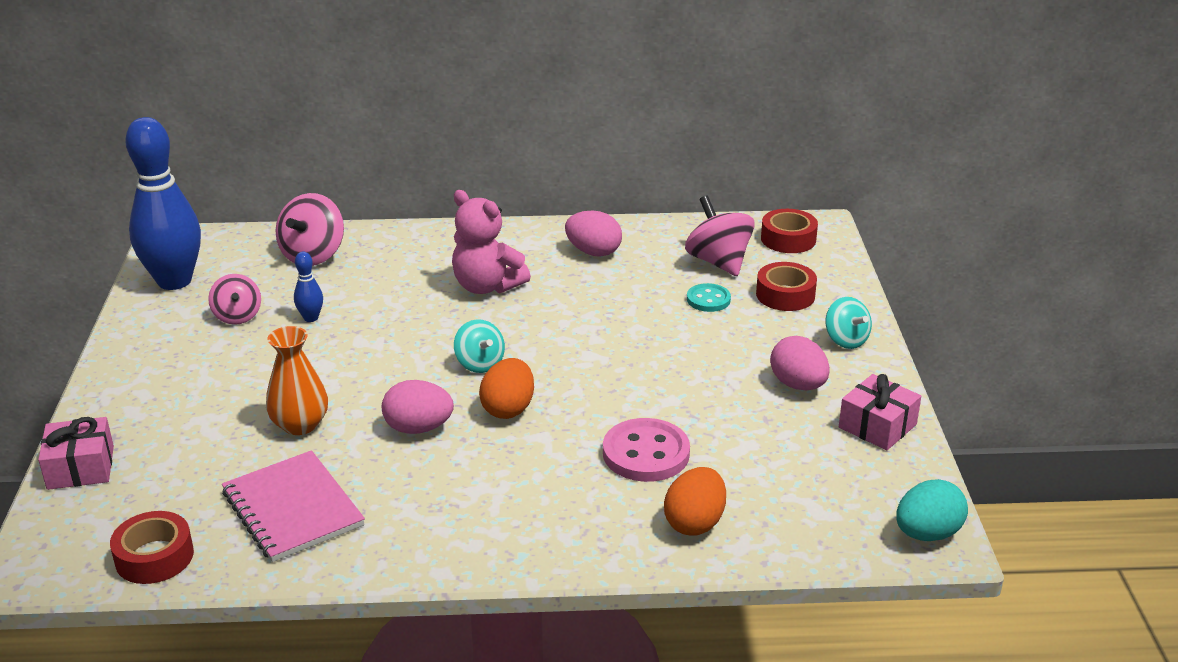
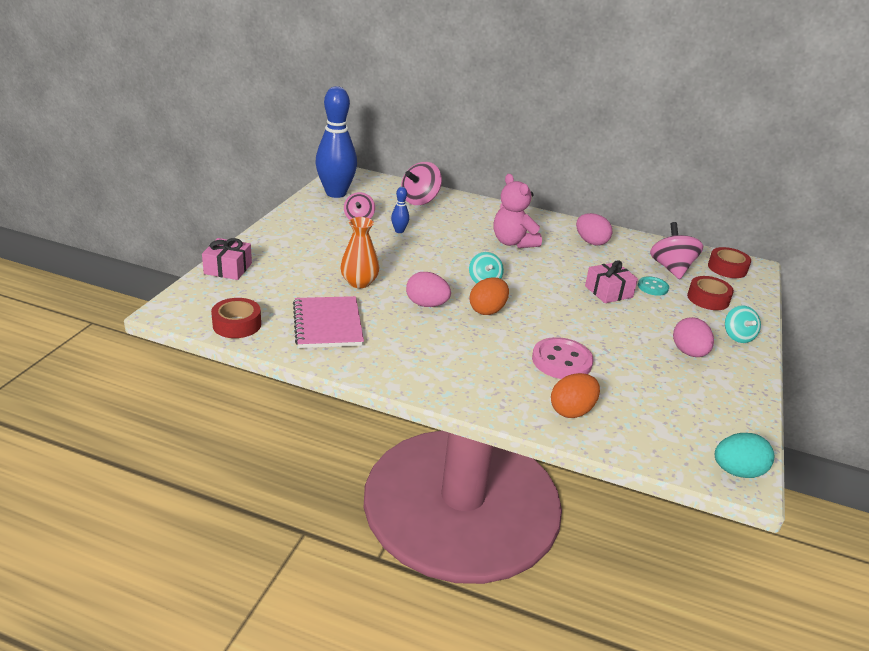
camera: 20 degrees right, 0 degrees up
pink gift [839,374,921,450] -> pink gift moved to [585,260,638,303]

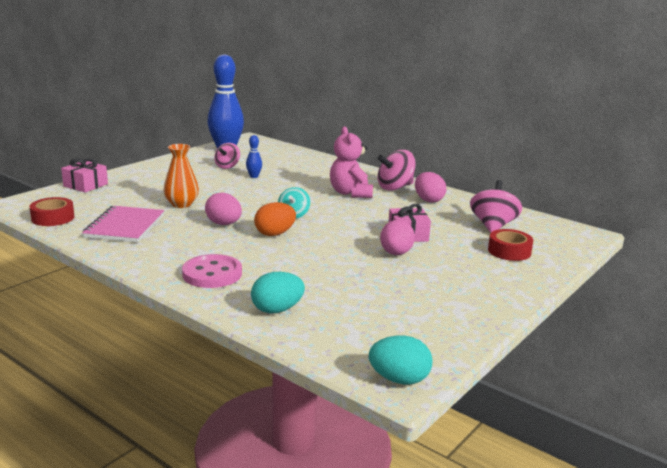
camera: 20 degrees right, 10 degrees down
pink spinning top [401,162,442,205] -> pink spinning top moved to [378,150,416,191]
pink button [532,337,593,379] -> pink button moved to [182,254,242,288]
orange egg [551,373,600,418] -> turquoise egg [251,272,305,313]
turquoise button [638,276,669,296] -> none
pink egg [673,317,714,357] -> pink egg moved to [380,220,415,255]
red tape [708,247,751,278] -> none
turquoise spinning top [725,305,761,343] -> none

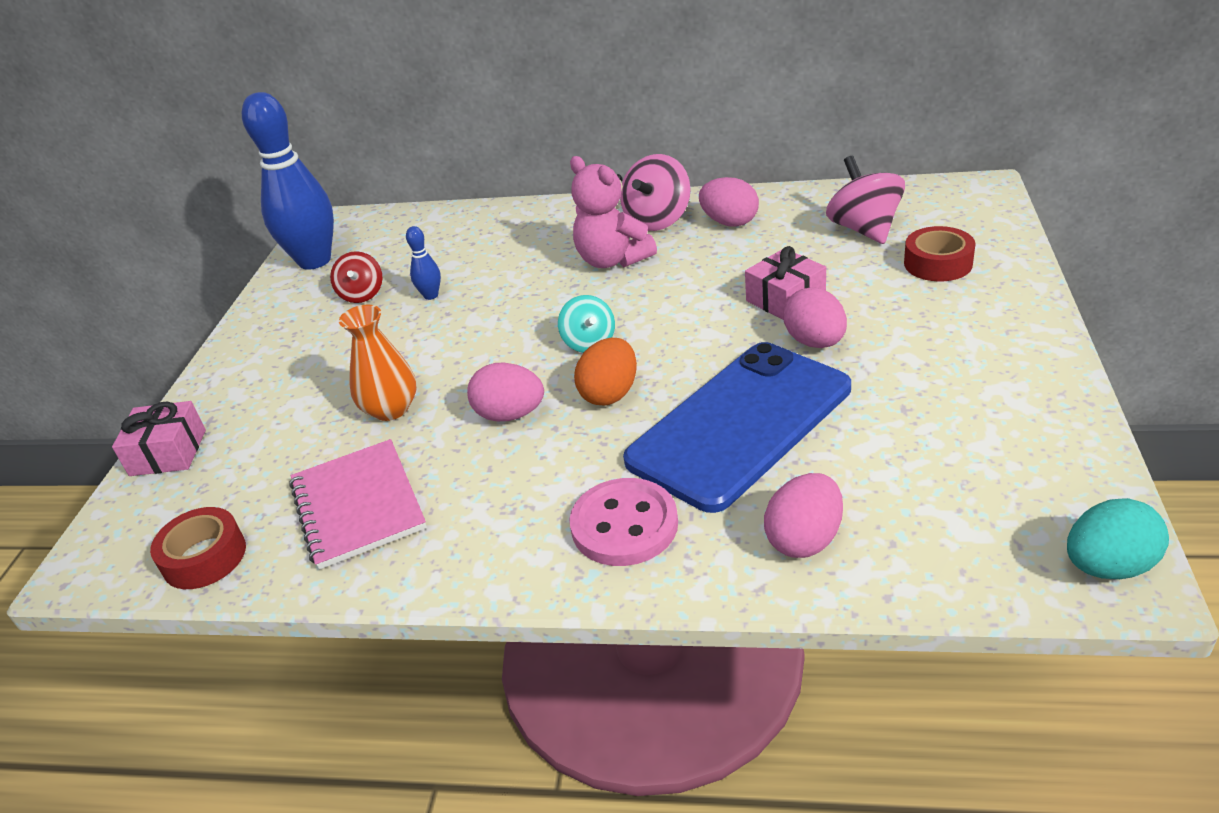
camera: 25 degrees left, 15 degrees up
pink spinning top [214,143,240,169] -> red spinning top [330,251,382,303]
turquoise egg [251,272,305,313] -> pink egg [764,473,843,558]
none -> blue phone [623,342,851,513]

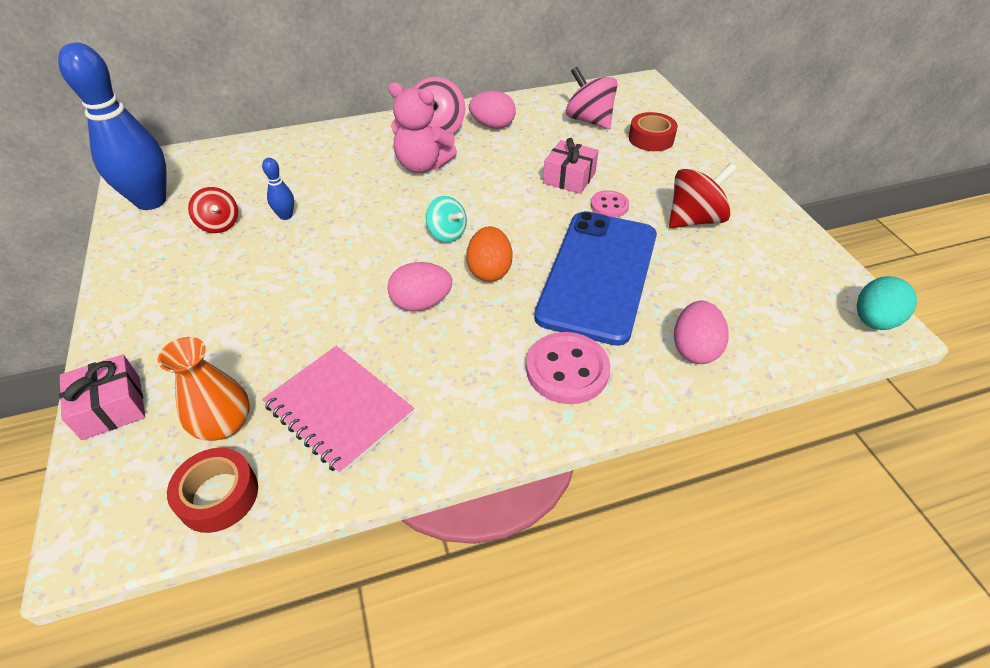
camera: 30 degrees left, 10 degrees up
orange vase [339,305,417,421] -> orange vase moved to [158,337,250,441]
pink egg [783,287,847,348] -> pink button [590,190,629,218]
none -> red spinning top [669,163,737,228]

